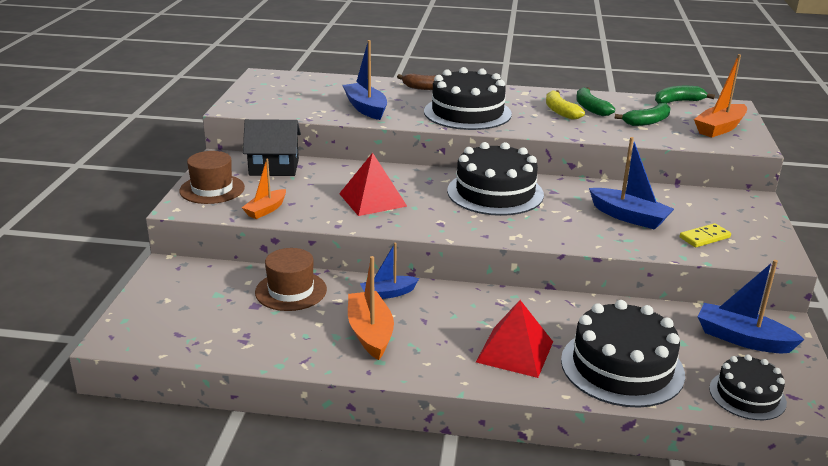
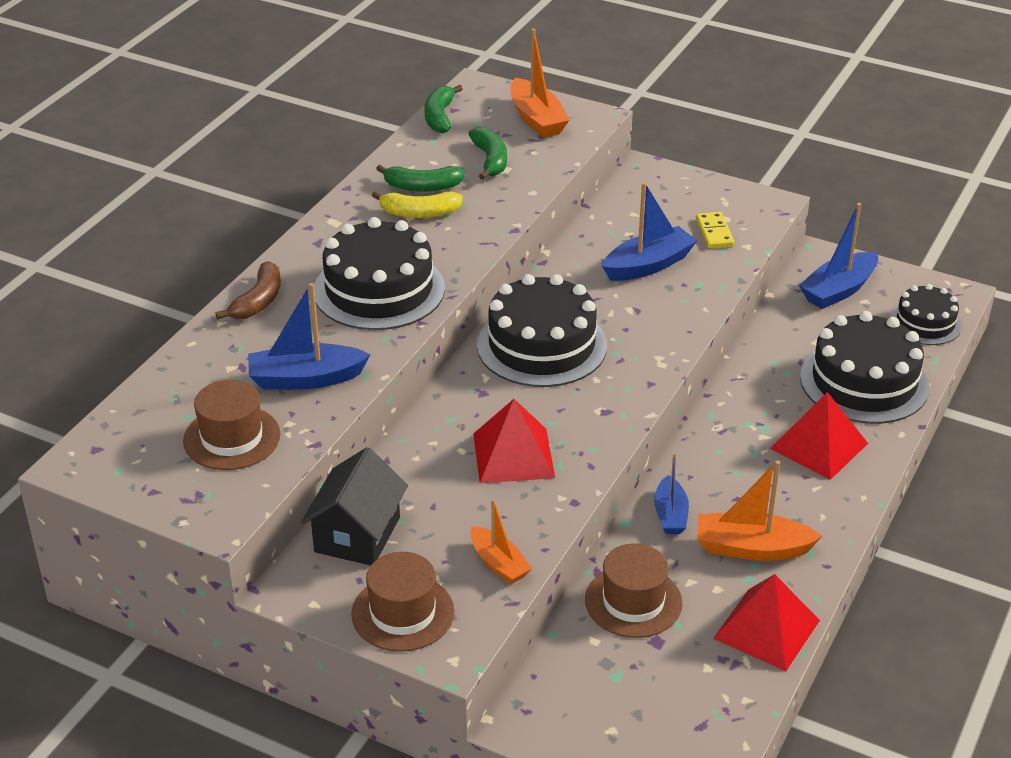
camera: 70 degrees left, 10 degrees up
none -> brown hat [183,380,281,470]
none -> red pyramid [713,574,820,671]

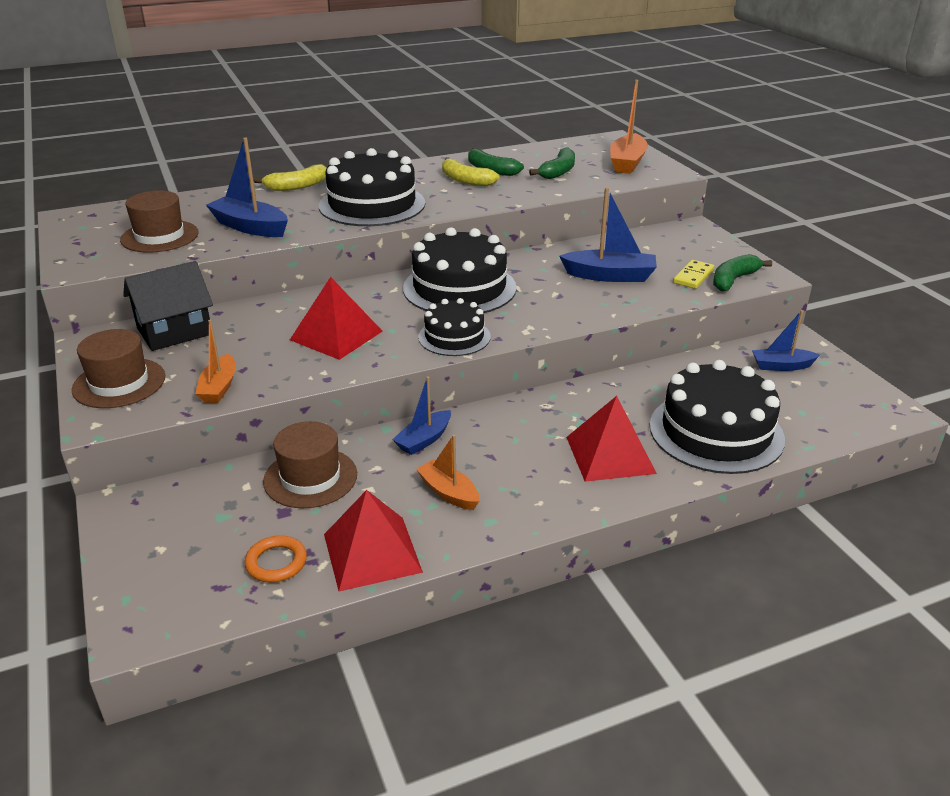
camera: 40 degrees right, 5 degrees down
brown banana [215,261,281,320] -> yellow banana [254,164,326,191]
green banana [425,85,463,133] -> green banana moved to [713,254,772,292]
orange boat [697,460,822,561] -> orange boat [416,434,479,510], size x0.64
blue boat [799,203,878,309] -> blue boat [752,310,820,371], size x0.64
black cake [890,284,962,345] -> black cake moved to [418,298,491,356]
none -> orange ring [244,535,307,583]

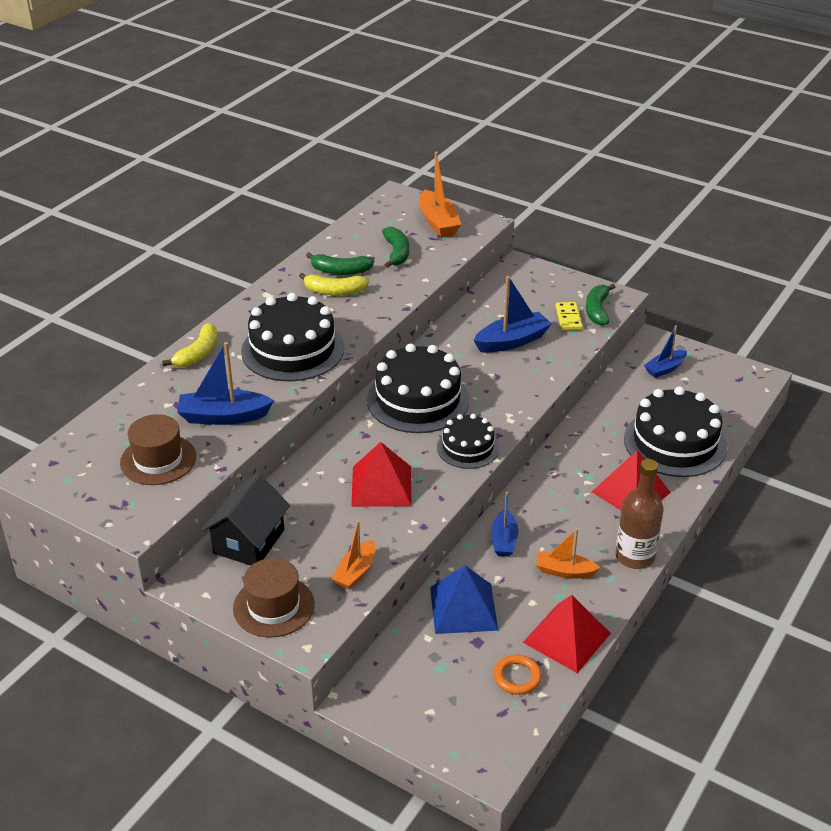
camera: 35 degrees left, 5 degrees up
orange boat [195,320,236,403] -> orange boat turned 60 degrees clockwise [332,521,376,589]
brown hat [263,421,357,508] -> blue pyramid [430,565,498,634]
none -> brown bottle [615,459,664,569]

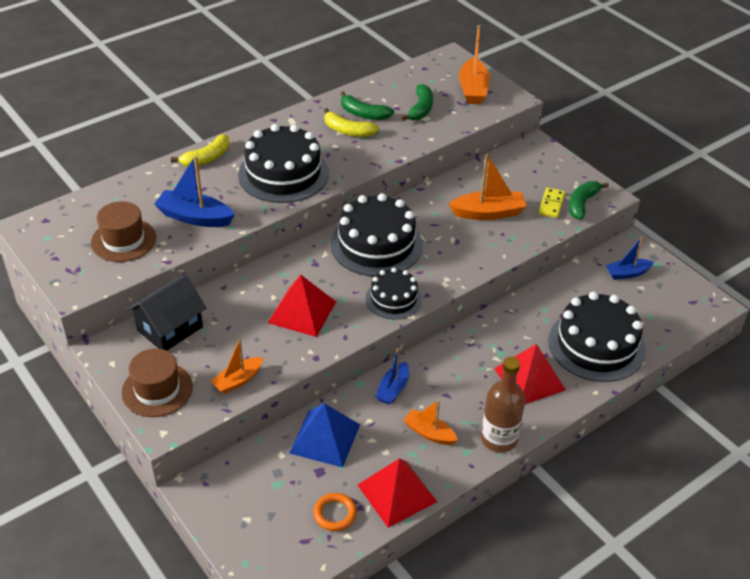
camera: 20 degrees right, 5 degrees up
blue boat [473,276,552,352] -> orange boat [449,154,527,220]

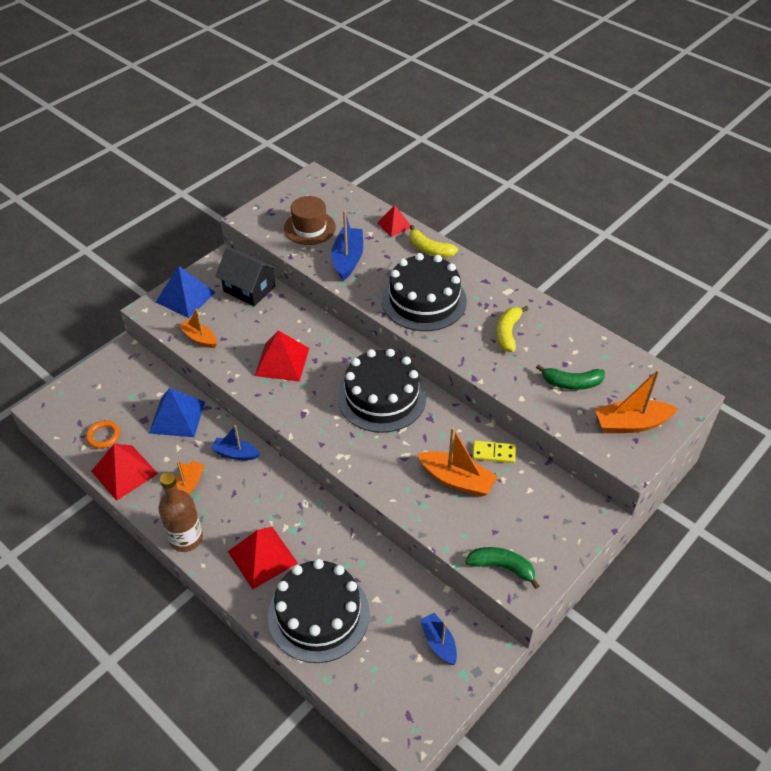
camera: 80 degrees right, 5 degrees up
brown hat [121,349,193,417] -> blue pyramid [156,266,216,318]
green banana [340,91,394,120] -> none
black cake [366,268,422,319] -> none
orange boat [449,154,527,220] -> orange boat turned 45 degrees counterclockwise [417,427,498,497]
yellow domino [538,188,565,218] -> yellow domino moved to [472,440,516,463]
none -> red pyramid [377,205,411,237]

